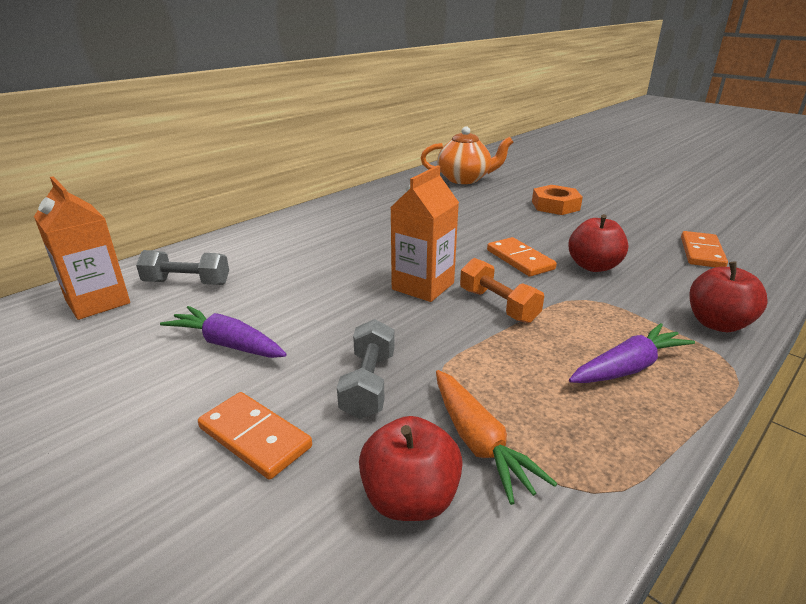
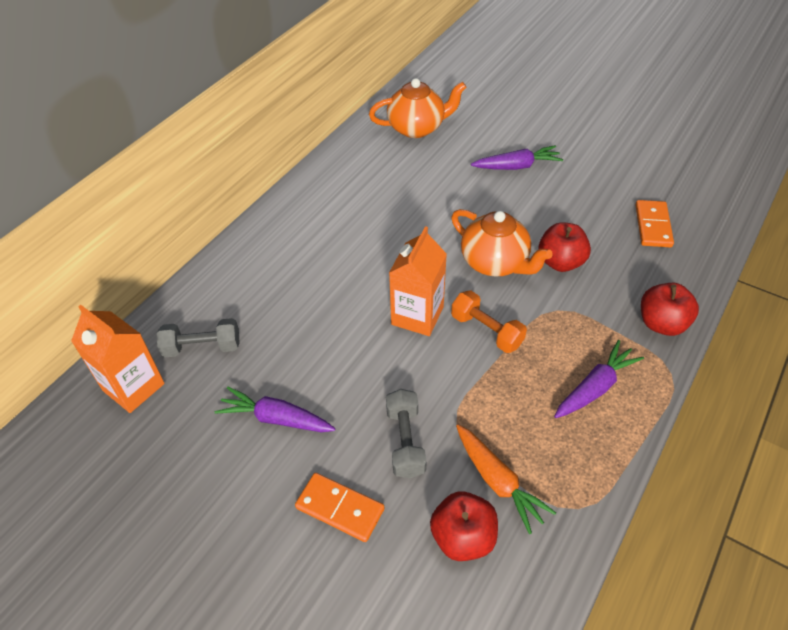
camera: 10 degrees left, 20 degrees up
orange domino [487,237,557,277] -> orange teapot [451,209,553,276]
orange nut [532,185,583,215] -> purple carrot [471,145,563,170]

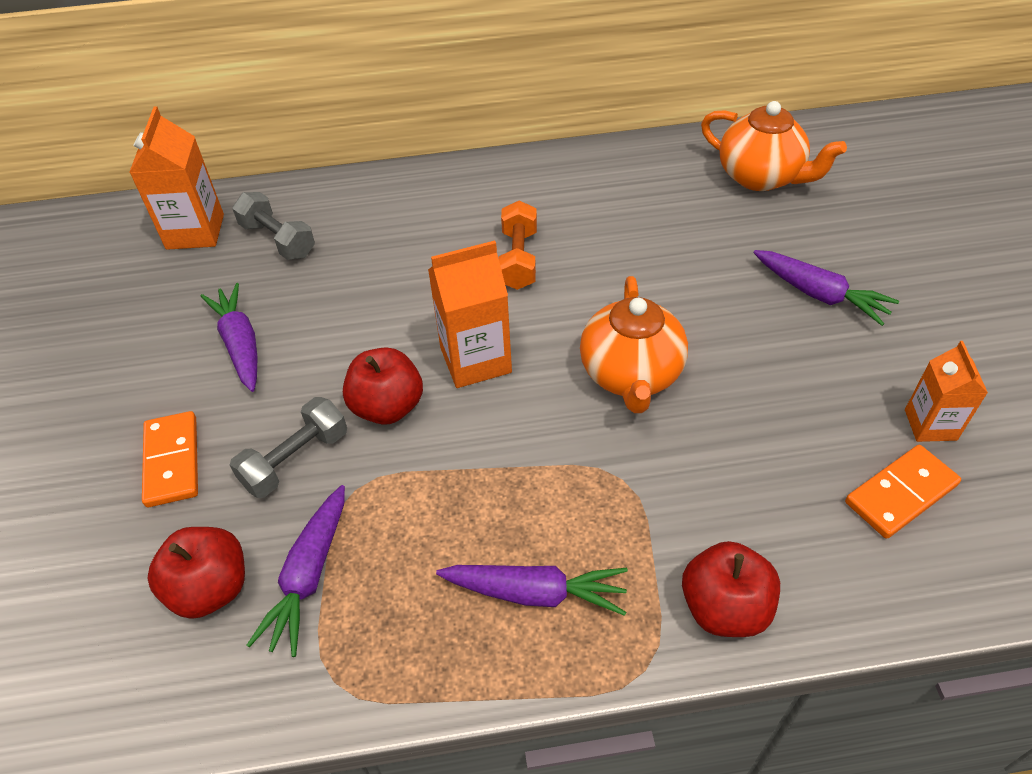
camera: 50 degrees right, 0 degrees up
orange dumbbell [451,290,527,353] -> orange dumbbell moved to [499,201,537,290]
orange carrot [456,425,556,534] -> purple carrot [247,485,345,657]
red apple [538,223,591,272] -> red apple moved to [343,347,423,425]
none -> orange carton [905,341,988,442]

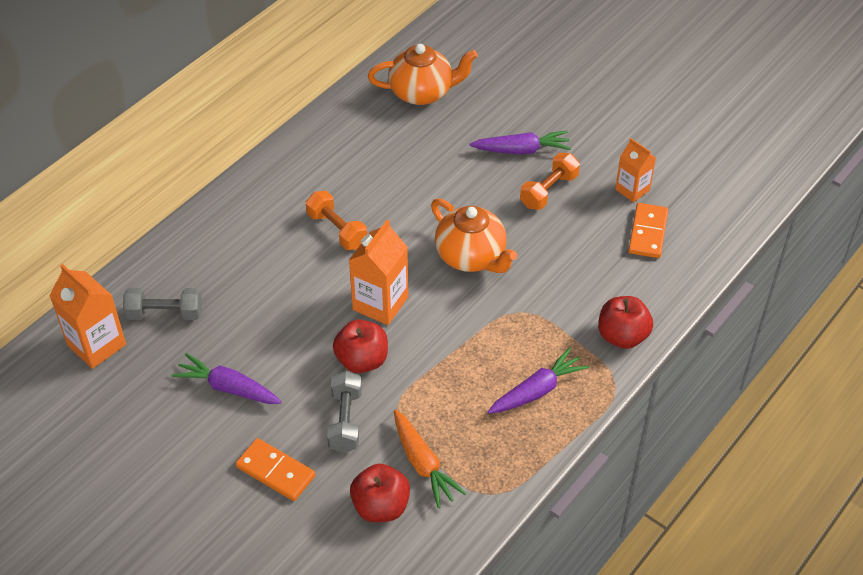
camera: 45 degrees left, 0 degrees up
purple carrot [247,485,345,657] -> orange carrot [394,410,467,508]
none -> orange dumbbell [520,153,580,210]

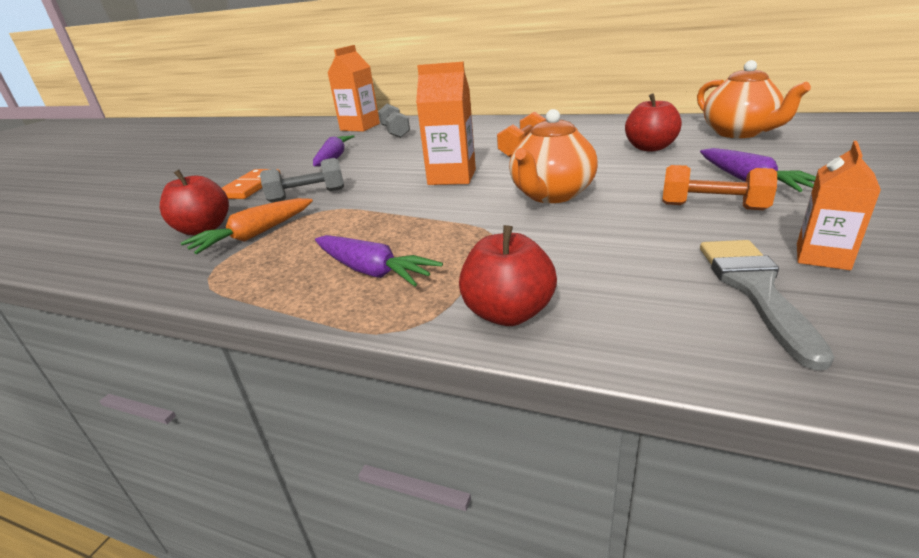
camera: 75 degrees right, 20 degrees down
red apple [333,319,388,373] -> red apple moved to [625,93,682,152]
orange domino [628,203,668,258] -> grey brush [700,240,834,370]

